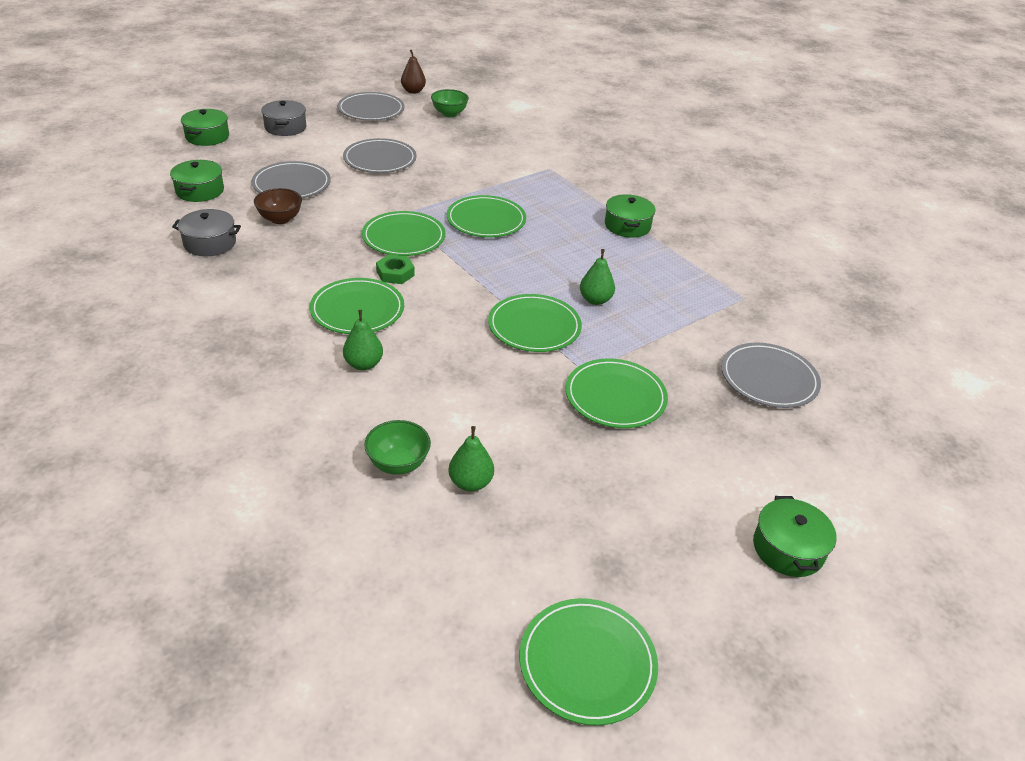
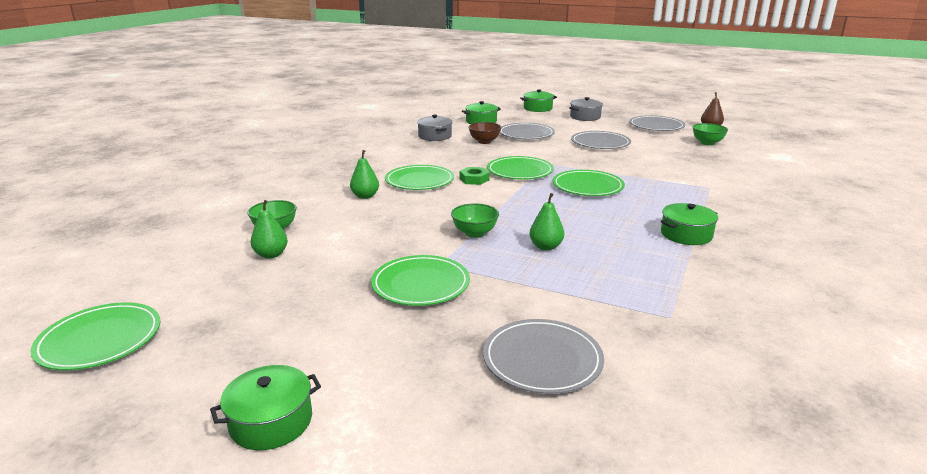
camera: 65 degrees right, 15 degrees down
green plate [488,294,582,352] -> green bowl [451,203,499,238]

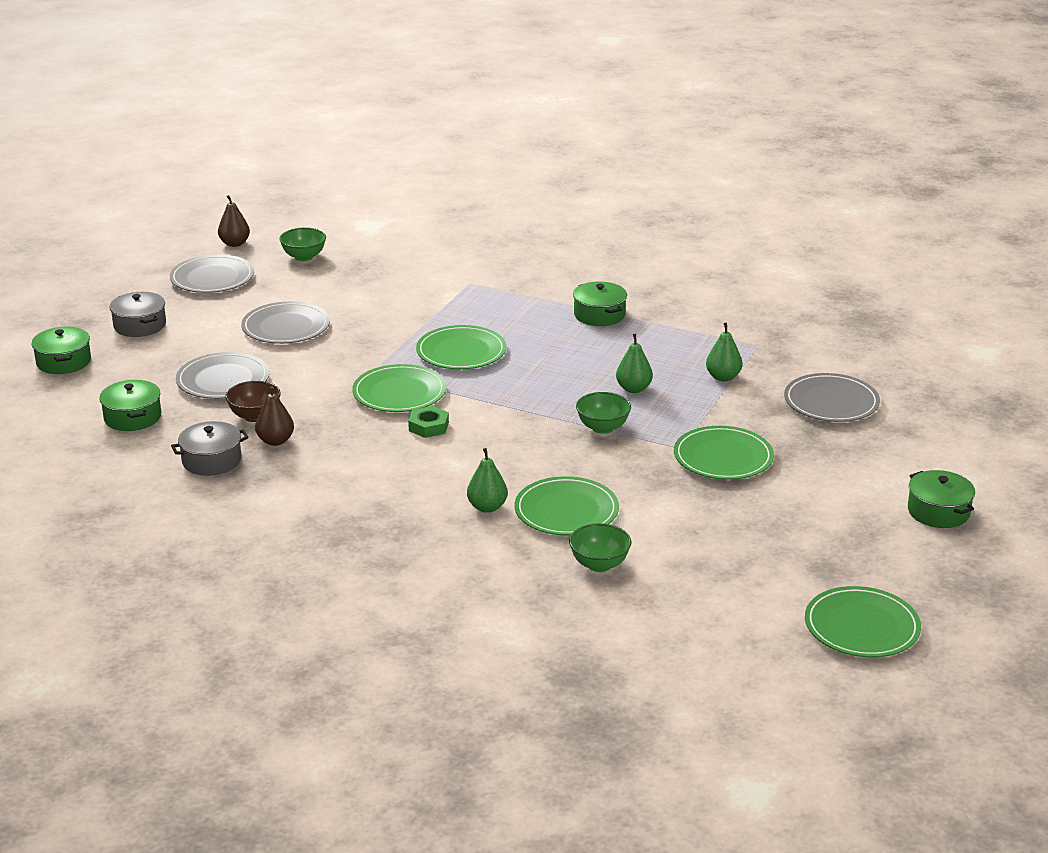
camera: 90 degrees left, 5 degrees up
green pear [250,200,288,259] -> green pear moved to [706,323,743,381]
green plate [385,165,454,190] -> green plate moved to [515,476,619,536]
none -> brown pear [255,386,294,446]

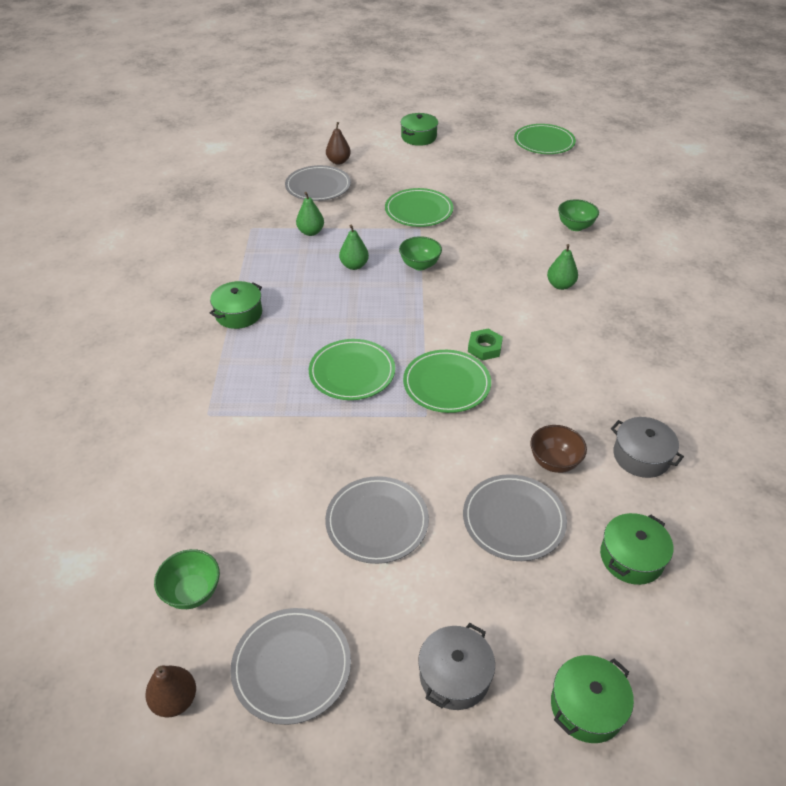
camera: 115 degrees left, 15 degrees up
brown pear [255,386,294,446] -> brown pear moved to [326,122,351,165]
green plate [515,476,619,536] -> none

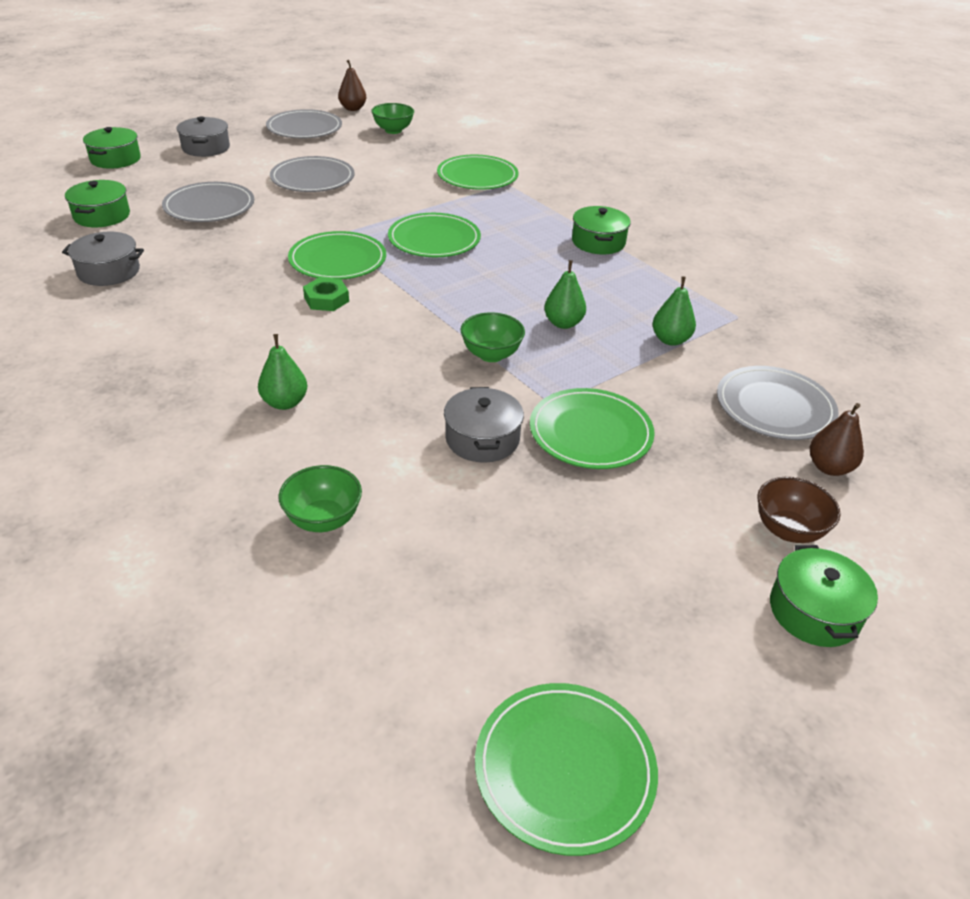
camera: 140 degrees right, 5 degrees down
brown bowl [530,425,587,473] -> brown bowl moved to [757,477,841,543]
none -> green plate [437,155,519,190]
none -> grey pot [444,387,524,463]

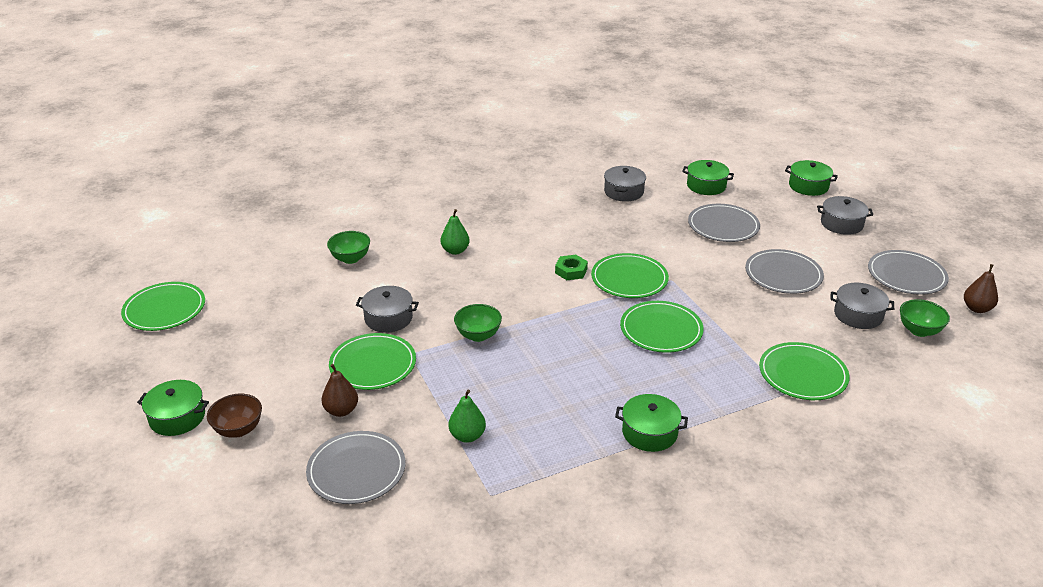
camera: 105 degrees right, 5 degrees down
green pear [544,260,586,329] -> none
brown pear [810,403,864,476] -> brown pear moved to [321,364,358,417]
none -> grey pot [830,283,894,329]

